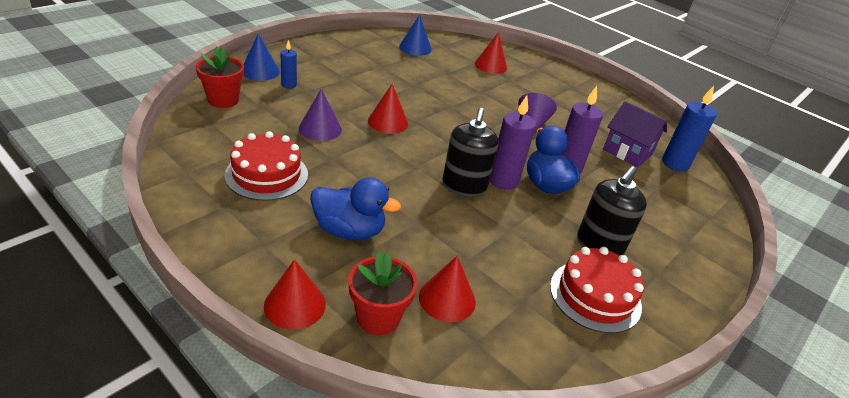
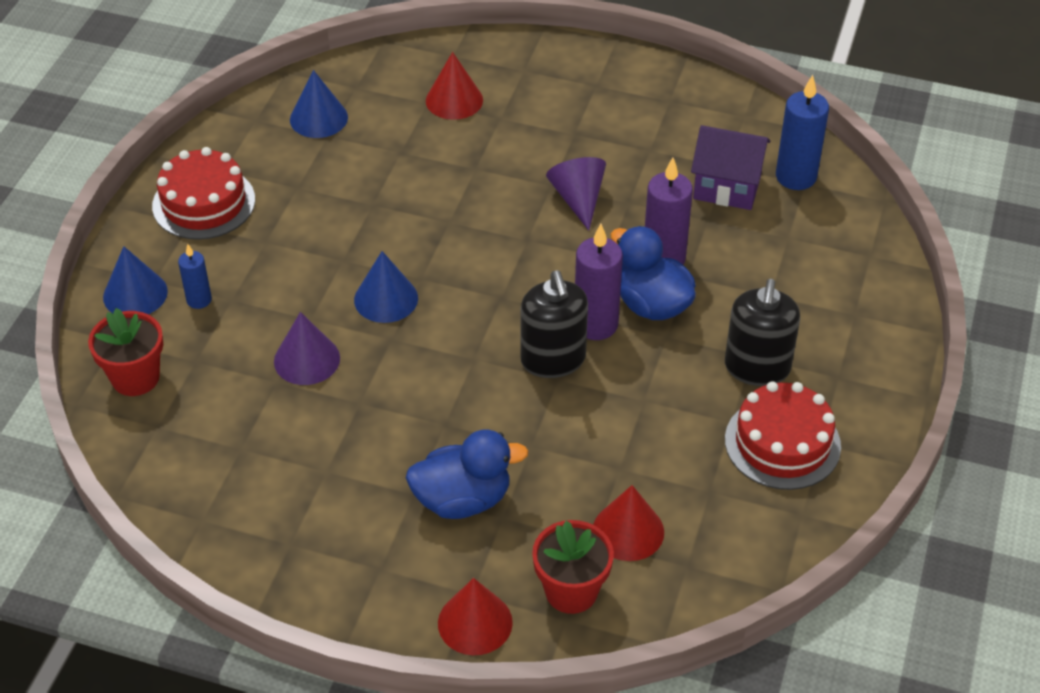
camera: 20 degrees left, 10 degrees up
red cake [225,131,308,201] -> red cake moved to [152,147,255,240]
red cone [368,84,408,134] -> blue cone [354,251,418,323]

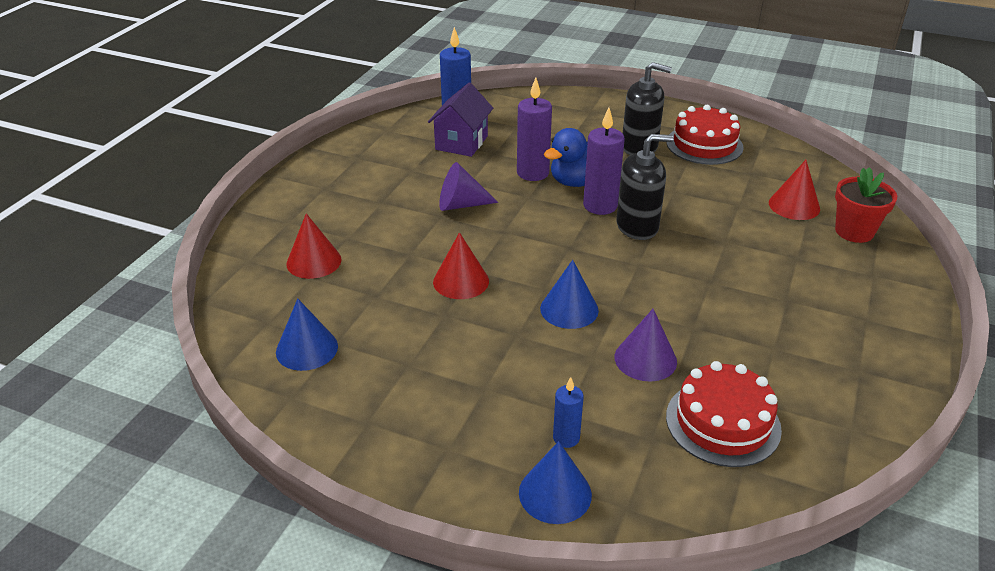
camera: 85 degrees left, 10 degrees down
red flower pot [88,308,163,396] -> none
red cake [152,147,255,240] -> red cake moved to [666,361,782,467]
blue duck [406,430,528,519] -> none
red cone [438,578,513,655] -> red cone moved to [433,232,489,299]

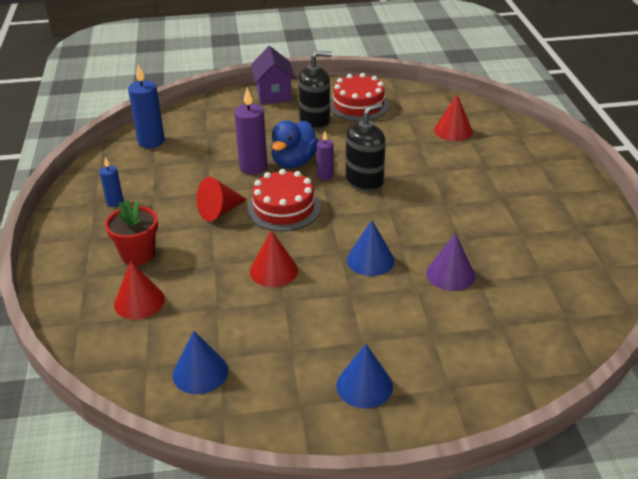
camera: 30 degrees left, 0 degrees up
purple house [428,83,493,157] -> purple house moved to [251,46,295,104]
purple cone [439,162,498,211] -> red cone [196,177,247,222]
blue cone [519,441,592,524] -> blue cone moved to [336,344,393,408]
blue candle [553,377,584,448] -> blue candle moved to [99,157,124,207]
purple candle [583,107,625,215] -> purple candle [317,131,334,180], size x0.57
red cake [666,361,782,467] -> red cake moved to [247,169,321,231]
red flower pot [835,167,897,243] -> red flower pot moved to [105,200,158,266]

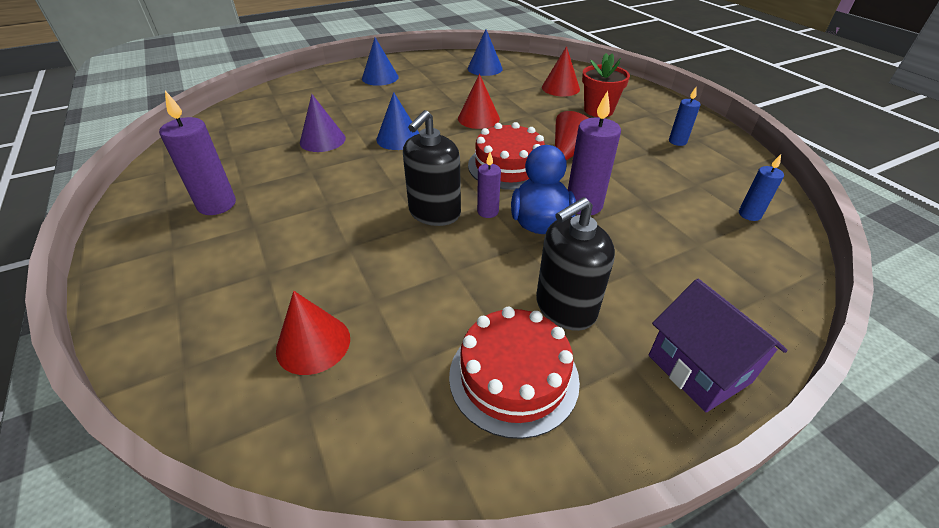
camera: 160 degrees right, 5 degrees up
blue candle [128,64,165,148] -> blue candle [739,154,784,221], size x0.57
none -> purple candle [159,91,236,215]

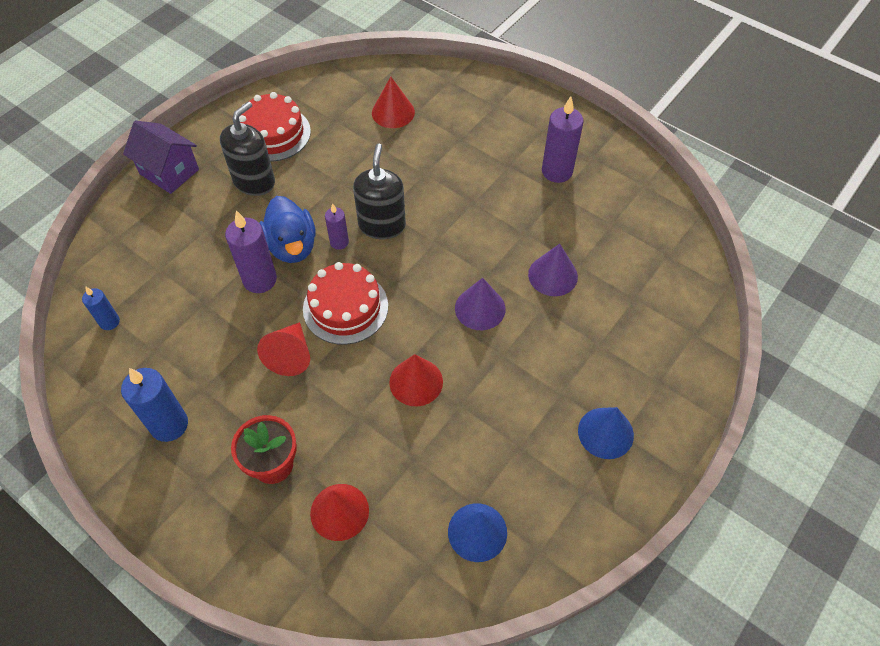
camera: 155 degrees right, 15 degrees up
blue cone [376,92,419,150] -> purple cone [455,278,505,330]
blue candle [669,87,700,146] -> blue candle [121,368,188,442], size x1.75

